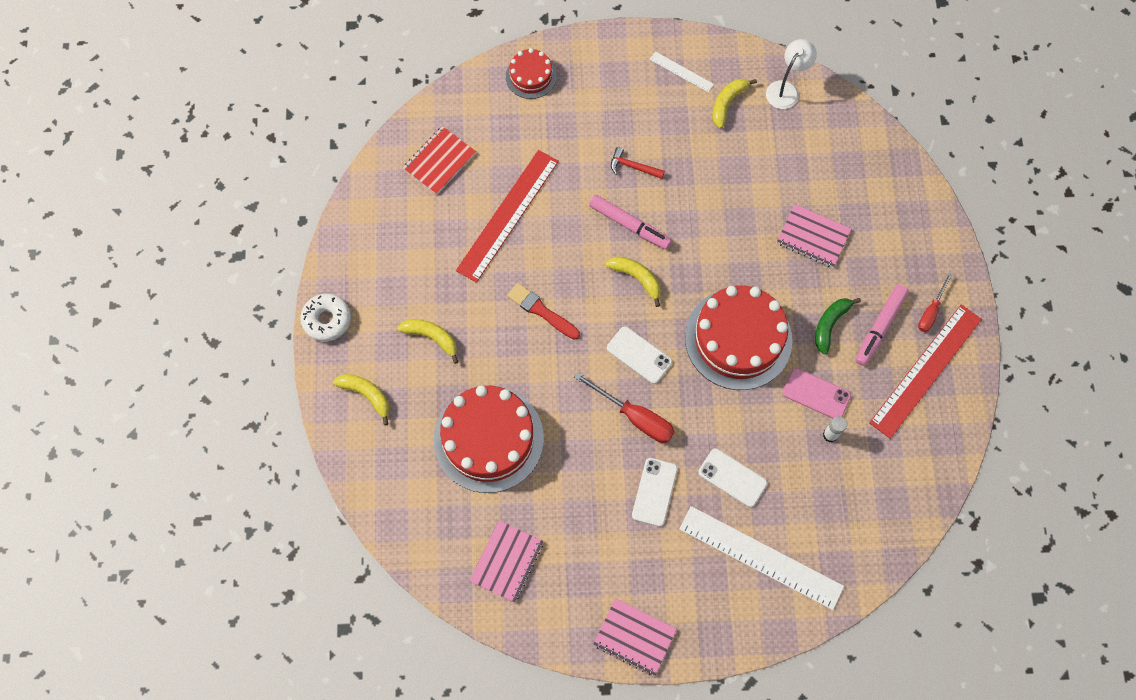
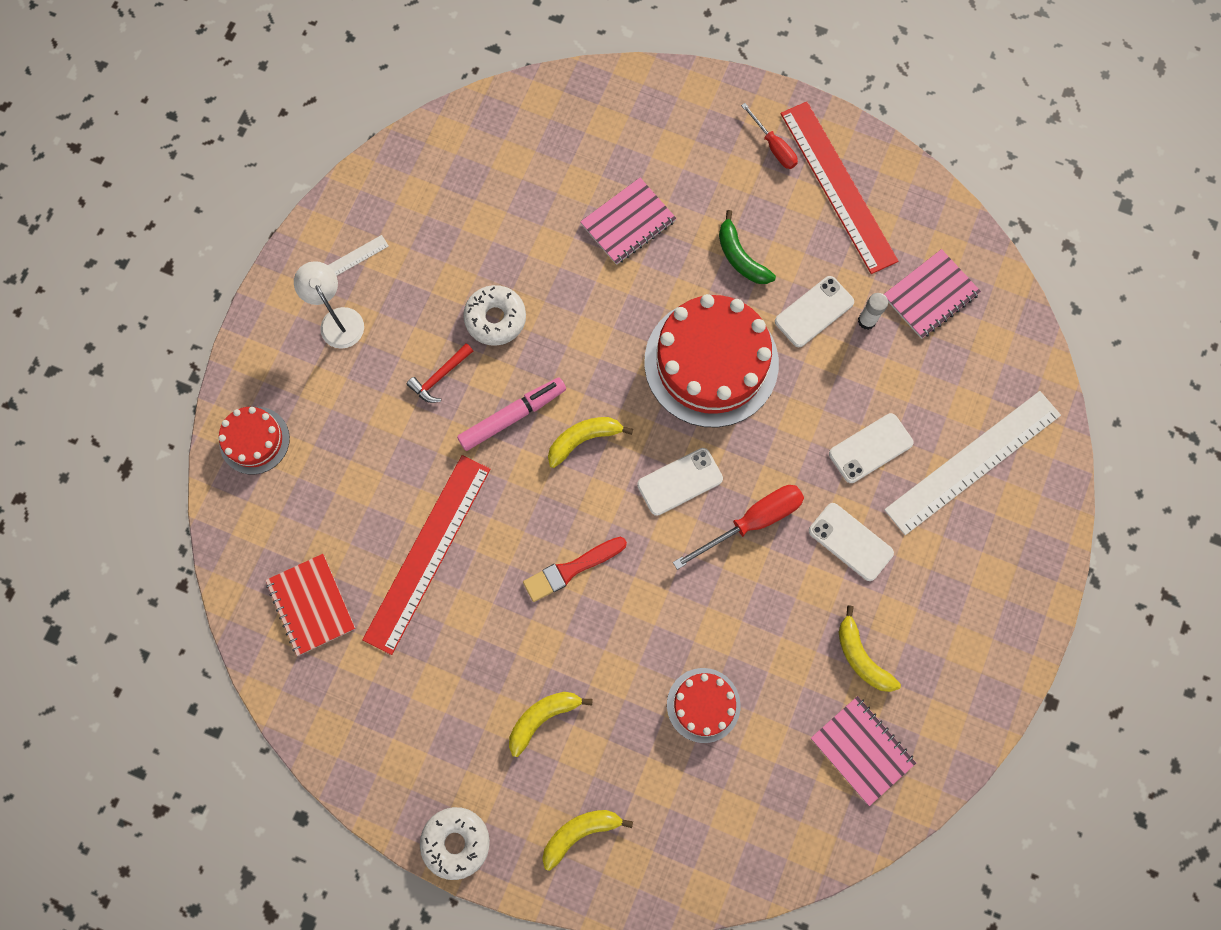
camera: 65 degrees left, 5 degrees up
red cake [434,385,544,493] -> red cake [667,668,740,743], size x0.51
red ruler [456,150,559,283] -> red ruler turned 60 degrees clockwise [362,455,491,655]
pink notebook [593,598,677,676] -> pink notebook moved to [884,249,981,339]
yellow banana [712,79,757,129] -> yellow banana moved to [838,605,901,692]
white lamp [766,39,817,109] -> white lamp moved to [294,261,364,349]
pink phone [783,368,851,418] -> white phone [775,276,854,347]
pink marker [855,284,909,366] -> none
none -> white donut [463,285,526,346]

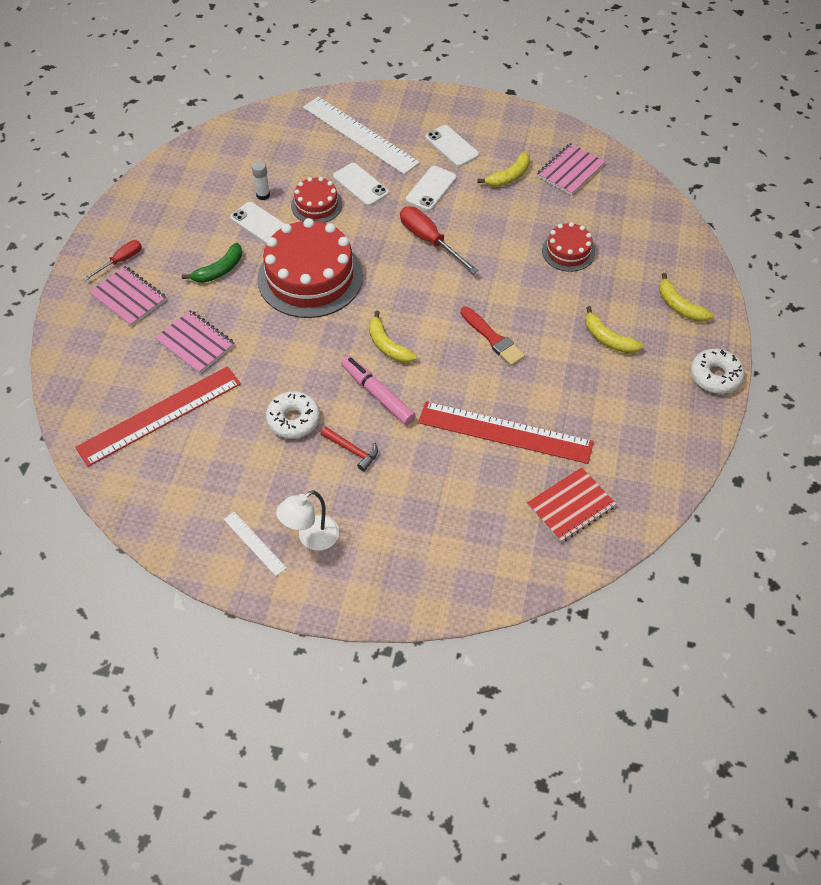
camera: 100 degrees left, 20 degrees down
red cake [218,407,290,474] -> red cake moved to [291,177,342,223]
white phone [637,448,723,516] -> white phone moved to [425,125,479,167]
red ruler [781,102,898,274] -> red ruler moved to [75,366,241,467]
pink notebook [884,249,981,339] -> pink notebook moved to [89,266,167,327]

